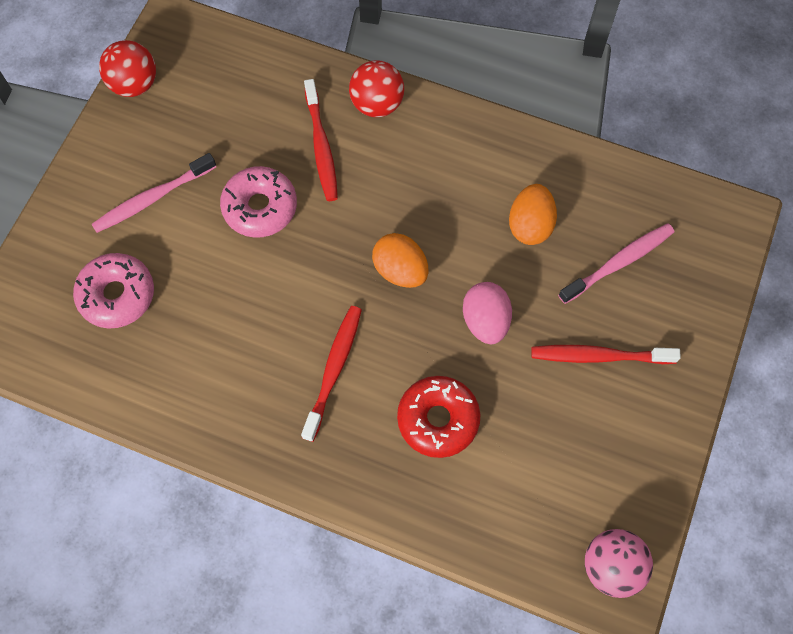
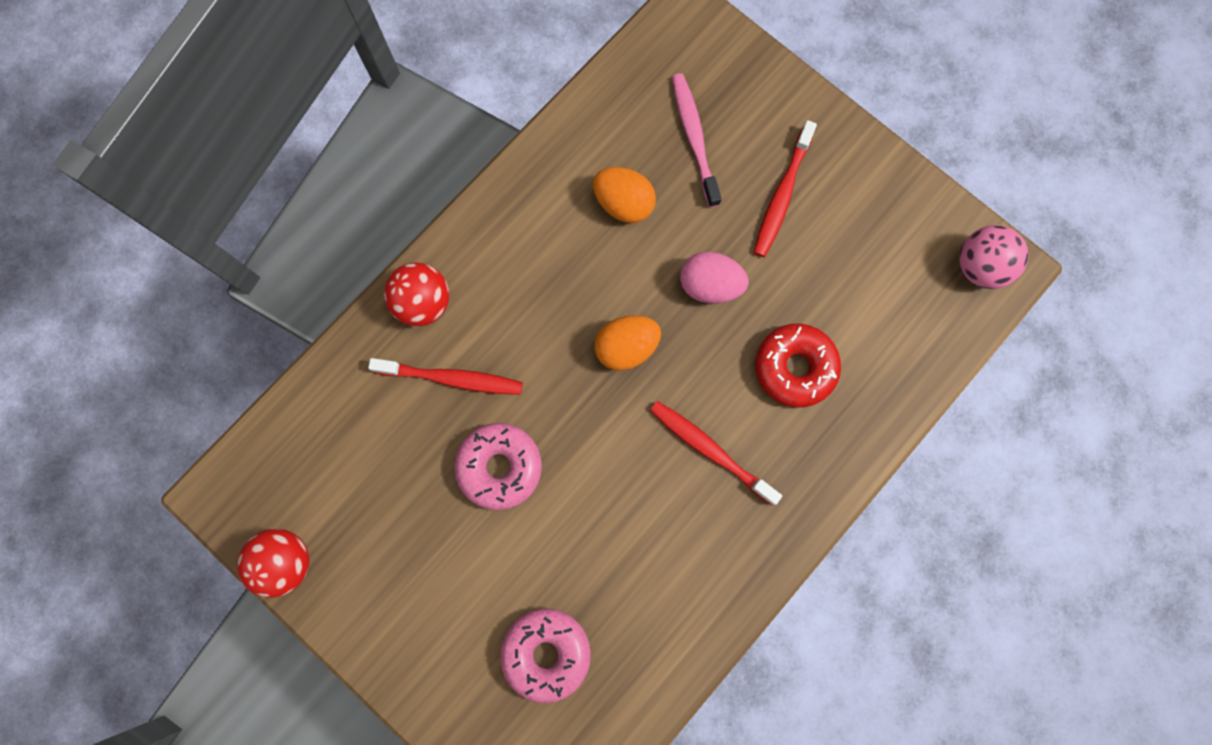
camera: 70 degrees left, 10 degrees up
pink toothbrush [91,153,216,233] -> none

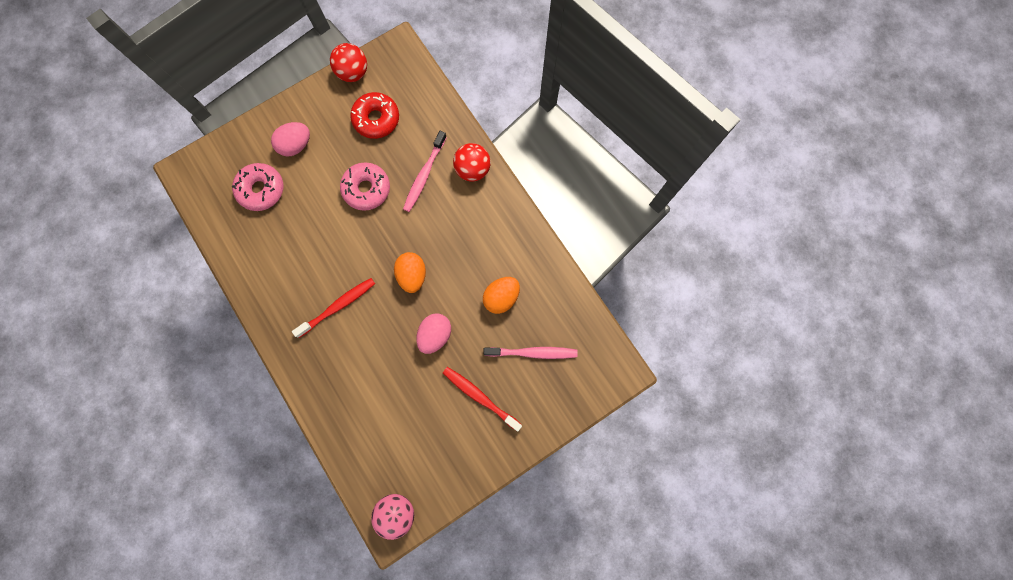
camera: 105 degrees right, 0 degrees up
red toothbrush [368,358,523,395] -> pink toothbrush [403,131,447,212]
red donut [755,324,841,408] -> red donut moved to [350,92,399,139]
none -> pink egg [271,122,310,157]

